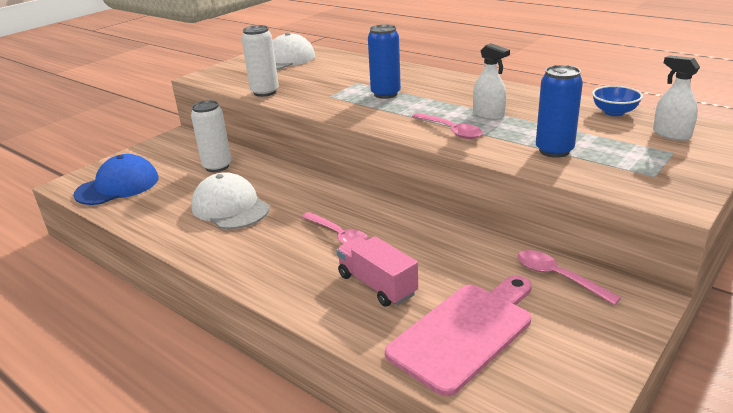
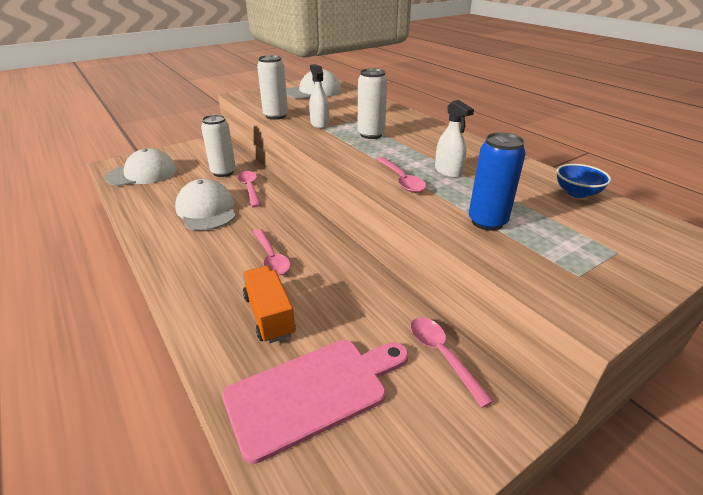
camera: 15 degrees right, 5 degrees up
blue cap [73,154,159,205] -> white cap [105,148,177,186]
pink truck [336,236,418,307] -> orange truck [242,266,296,344]
blue can [368,24,401,99] -> white can [358,68,387,139]
white spray bottle [653,55,700,141] -> white spray bottle moved to [309,64,329,128]
none -> pink spoon [238,171,261,207]

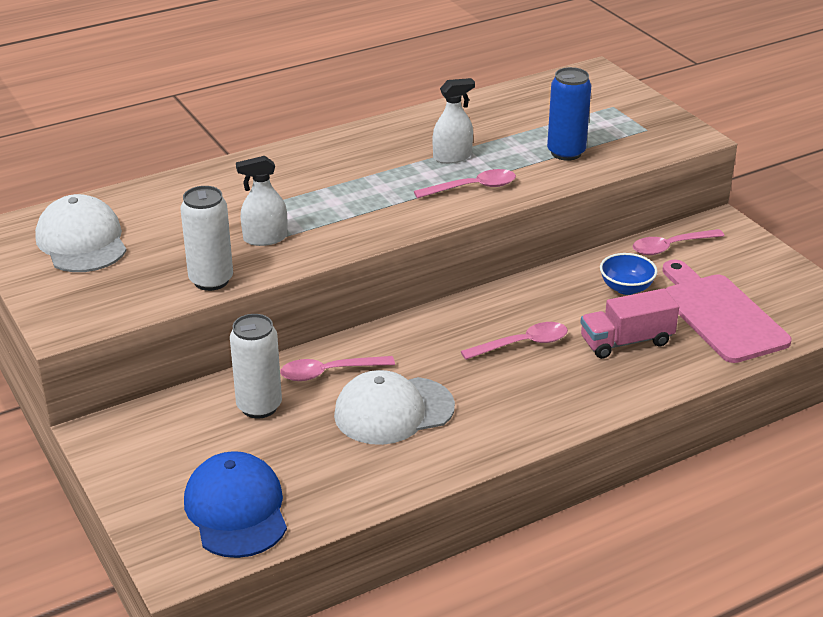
camera: 85 degrees left, 0 degrees up
white cap [105,148,177,186] -> blue cap [184,451,287,558]
orange truck [242,266,296,344] -> pink truck [580,288,679,359]
white can [358,68,387,139] -> none
blue bowl [556,164,611,198] -> blue bowl moved to [600,253,657,295]

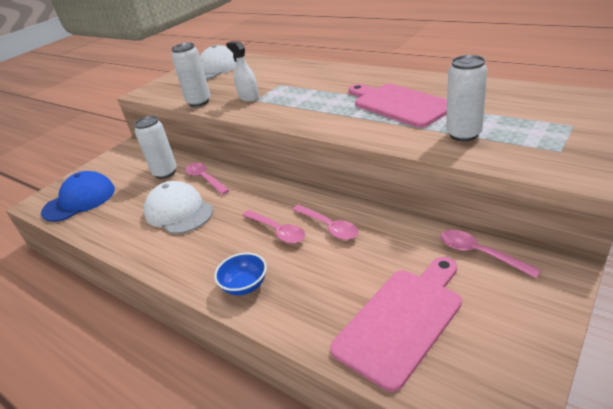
camera: 70 degrees right, 0 degrees up
pink spoon [414,169,516,198] -> pink spoon moved to [292,205,359,240]
white spray bottle [433,78,475,164] -> pink cutting board [348,84,447,128]
blue can [547,67,591,161] -> white can [446,55,488,141]
pink truck [580,288,679,359] -> none
blue bowl [600,253,657,295] -> blue bowl moved to [214,253,267,296]

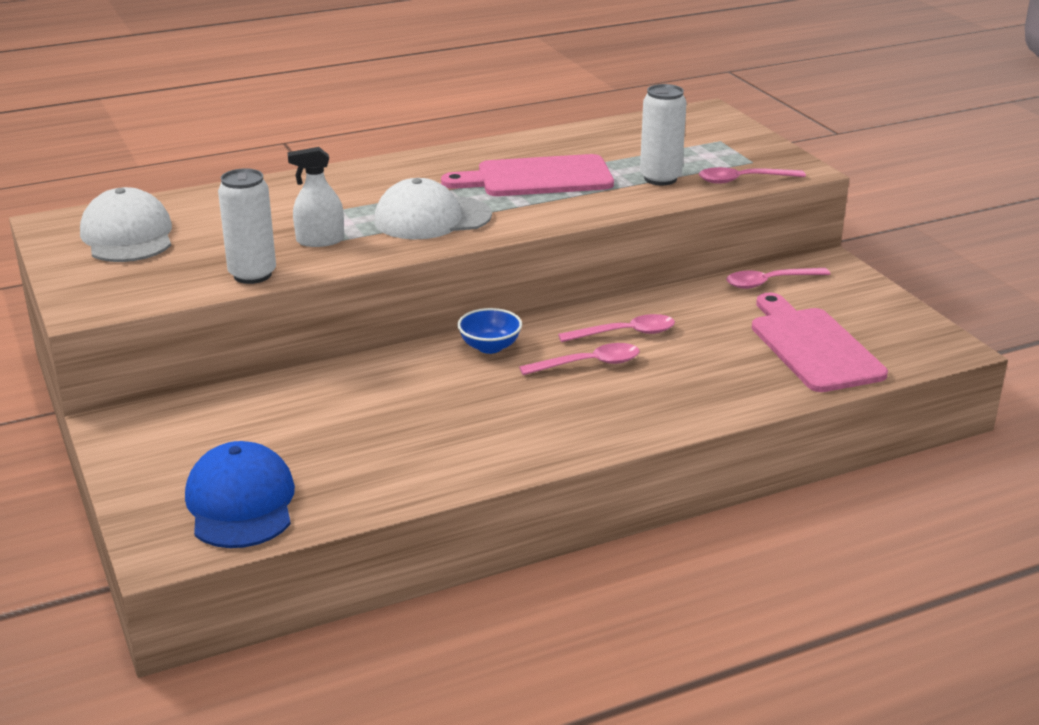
camera: 65 degrees left, 5 degrees down
white can [134,116,177,179] -> none
white cap [144,181,213,234] -> white cap moved to [374,178,492,239]
pink spoon [185,163,229,195] -> pink spoon moved to [699,167,806,184]
blue bowl [214,253,267,296] -> blue bowl moved to [457,308,522,354]

